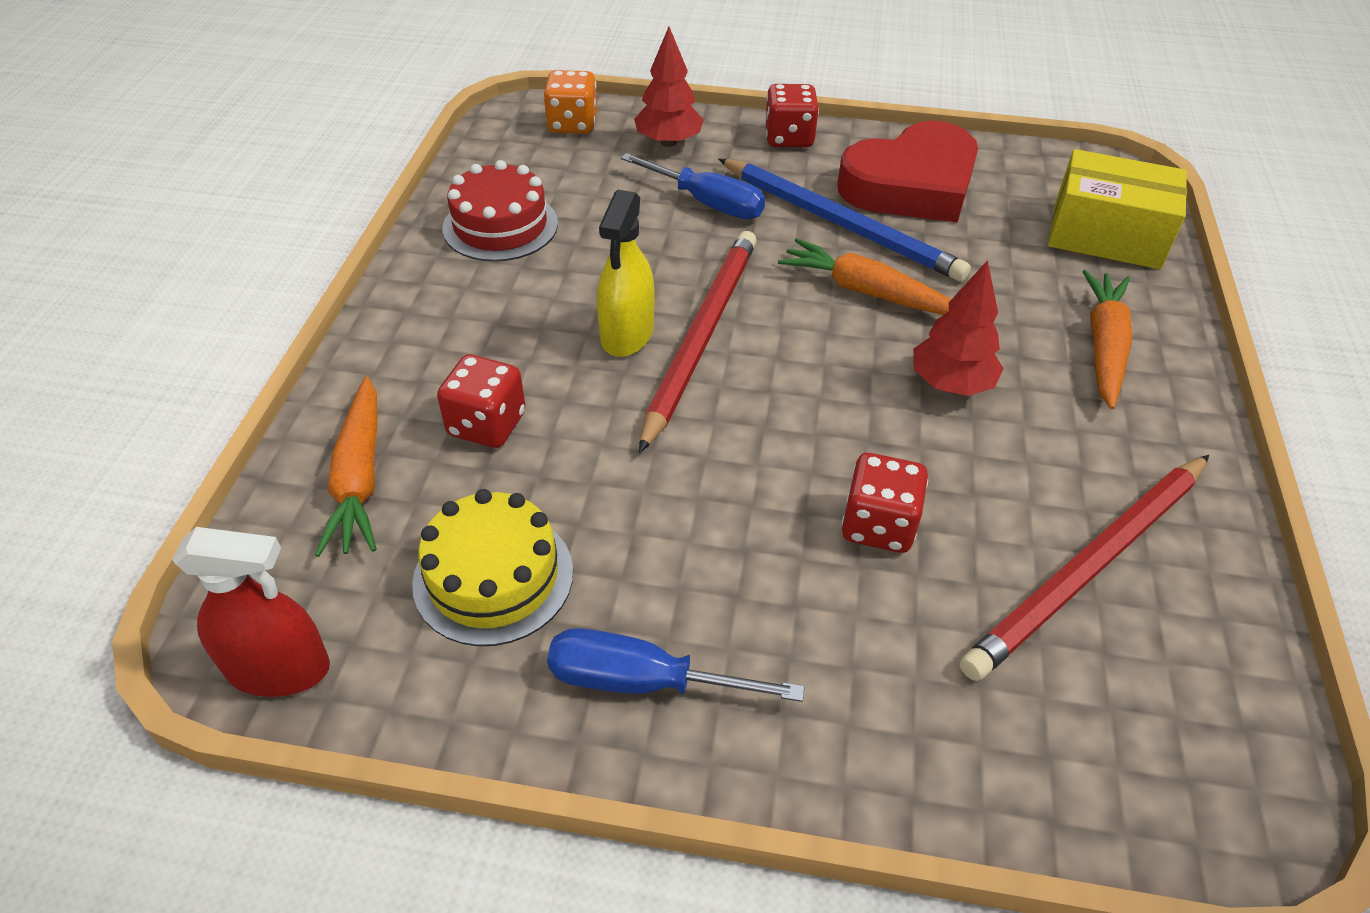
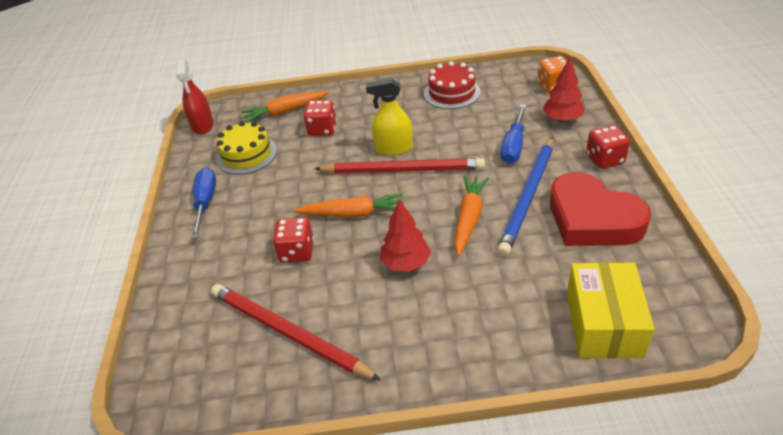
camera: 80 degrees right, 5 degrees down
orange carrot [1082,270,1132,409] -> orange carrot moved to [293,193,403,218]

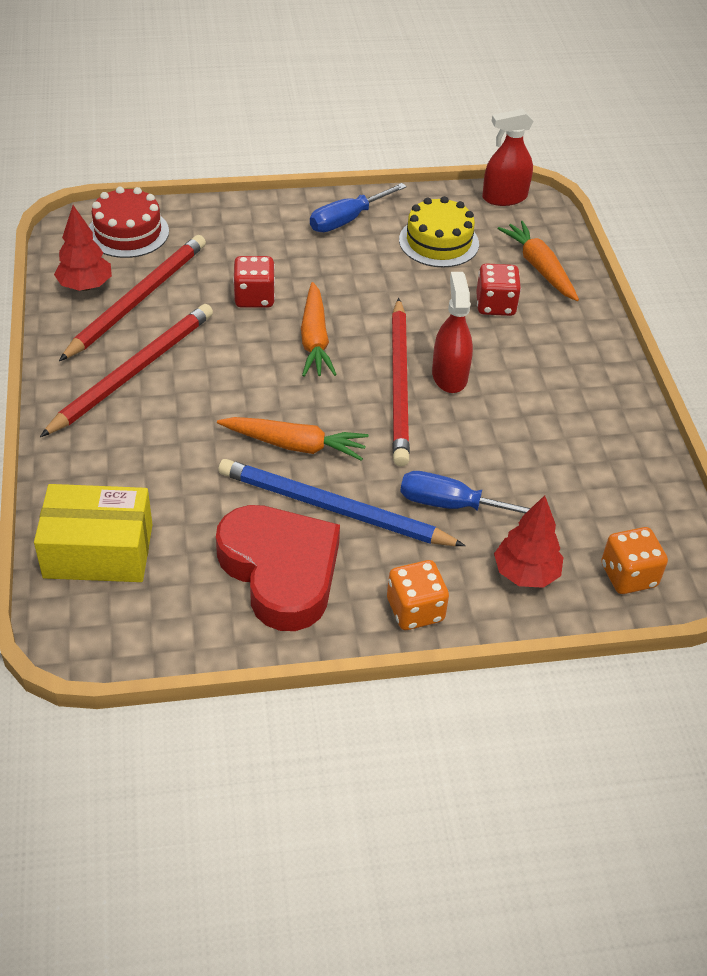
camera: 80 degrees right, 5 degrees up
blue screwdriver [191,168,216,238] -> blue screwdriver turned 150 degrees clockwise [310,183,407,232]
yellow spray bottle [366,78,413,155] -> red spray bottle [432,272,473,393]
red tree [380,199,431,272] -> red tree moved to [54,205,112,291]
red cake [424,61,481,109] -> red cake moved to [89,187,169,258]
red heart [550,172,651,246] -> red heart turned 105 degrees clockwise [216,505,340,631]
red dice [586,125,630,169] -> orange dice [387,560,449,630]
none -> red pencil [40,304,213,437]

